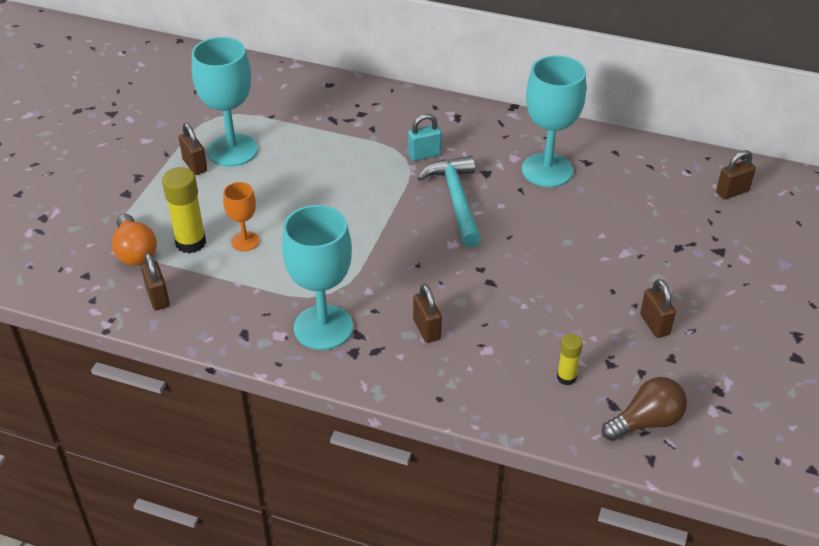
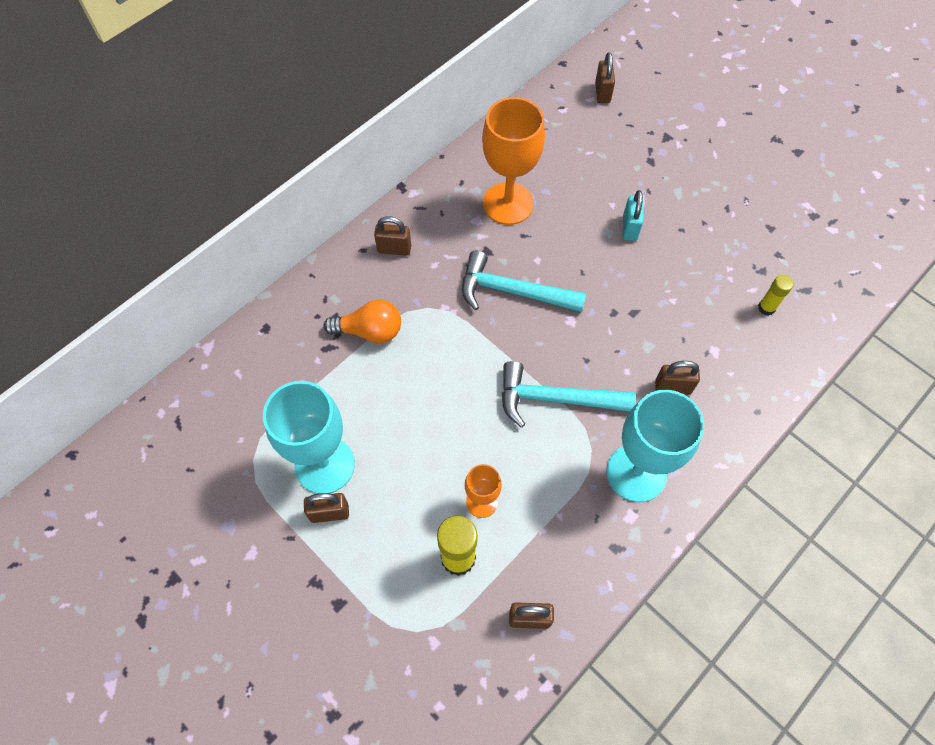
camera: 65 degrees left, 20 degrees up
orange light bulb [112,214,157,266] -> orange light bulb moved to [324,299,401,343]
turquoise padlock [408,114,442,161] -> turquoise padlock moved to [623,190,644,241]
turquoise goblet [522,56,586,187] -> orange goblet [482,97,545,225]
brown light bulb [602,377,687,441] -> none
brown padlock [640,279,676,338] -> brown padlock moved to [374,216,411,256]
none -> turquoise hammer [502,361,636,427]

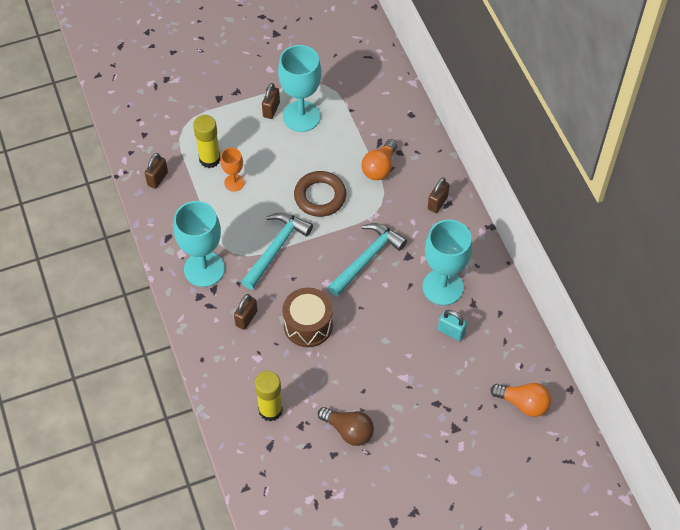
camera: 115 degrees right, 5 degrees down
orange goblet [482,97,545,225] -> turquoise goblet [423,219,472,305]
brown padlock [595,52,615,103] -> orange light bulb [491,383,551,417]
turquoise padlock [623,190,644,241] -> turquoise padlock moved to [438,310,467,341]
yellow glue stick [758,275,794,316] -> yellow glue stick [255,371,283,422], size x1.74
none -> brown drum [283,288,333,347]
none -> brown ring [294,171,346,217]
none -> brown light bulb [318,407,374,446]

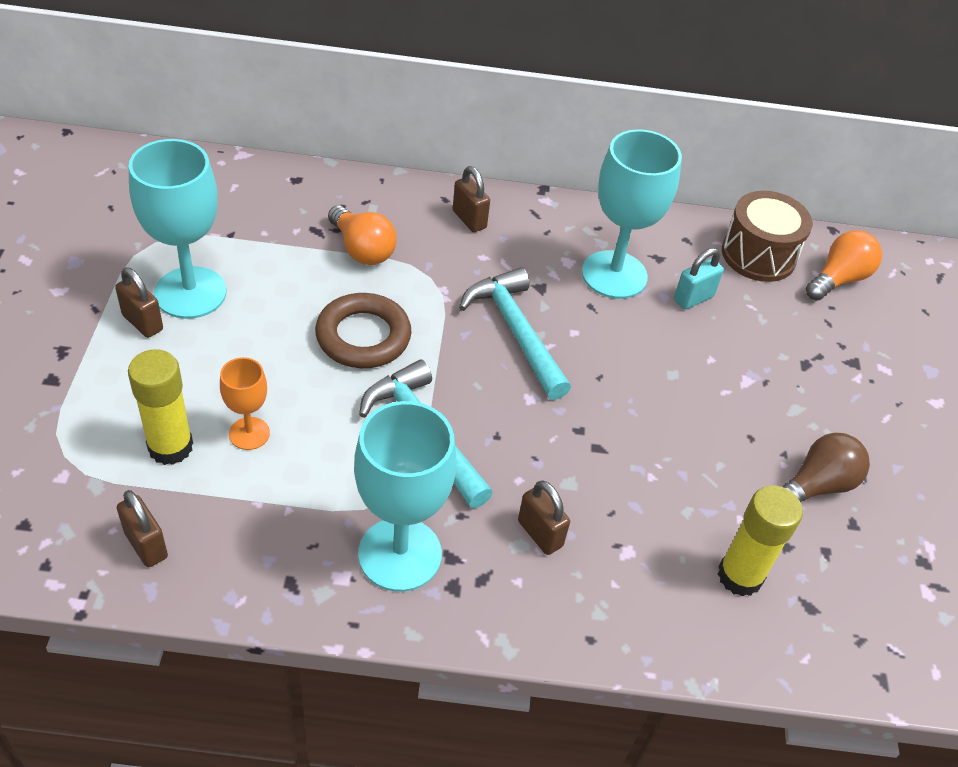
camera: 70 degrees left, 10 degrees down
brown drum [283,288,333,347] -> brown drum moved to [722,191,813,282]

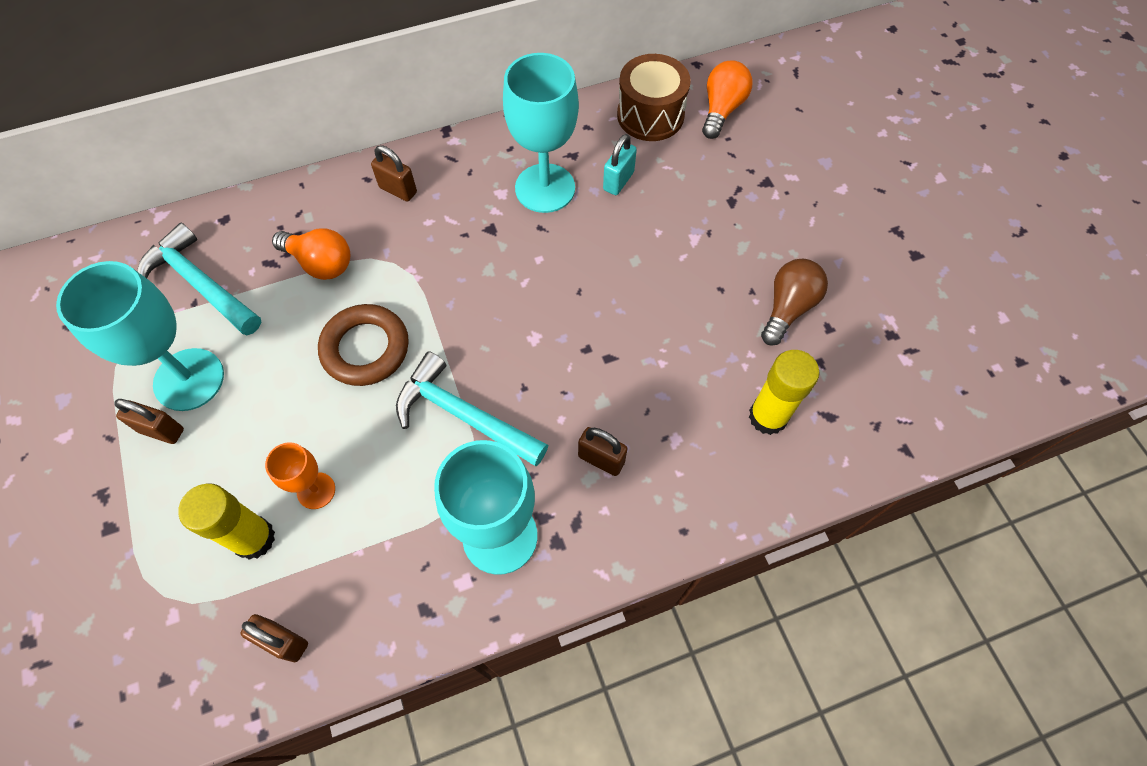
camera: 20 degrees left, 15 degrees up
turquoise hammer [459,267,571,400] -> turquoise hammer moved to [138,223,261,335]

